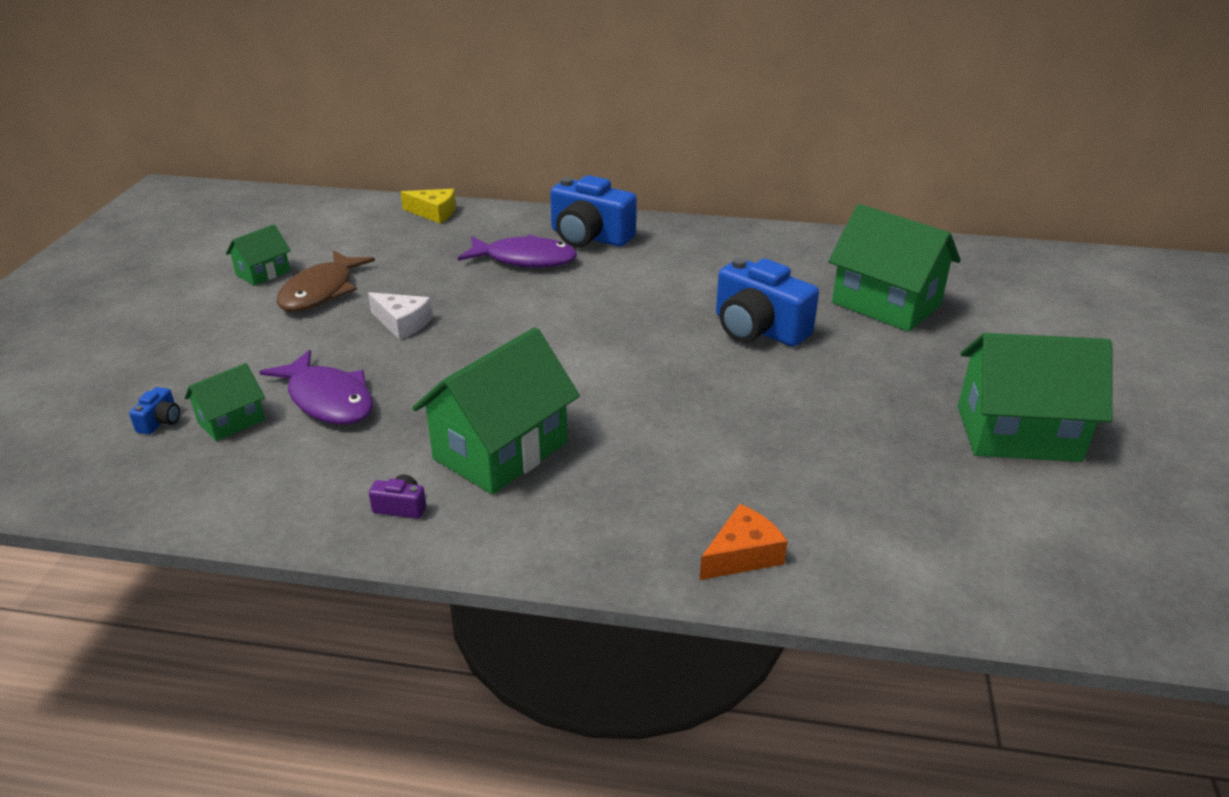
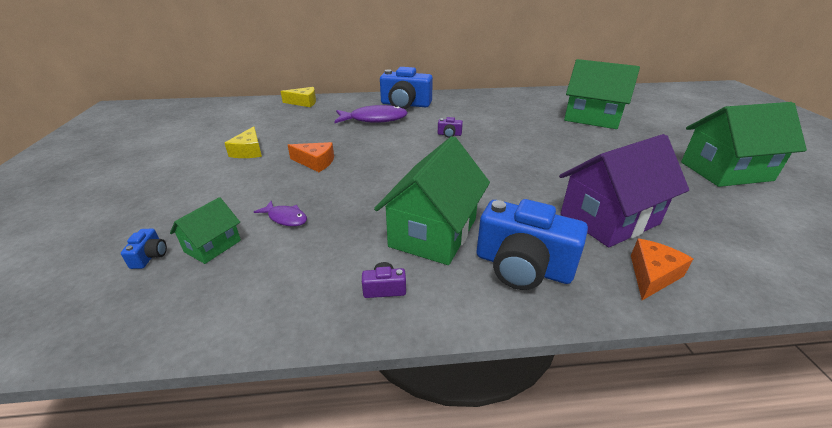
camera: 15 degrees left, 0 degrees up
green house [226,224,291,286] -> none
purple fish [260,350,373,425] -> purple fish [254,201,307,226], size x0.53
brown fish [276,250,375,312] -> yellow cheese [225,126,262,158]
white cheese [368,292,432,340] -> orange cheese [288,142,334,172]
blue camera [716,257,819,347] -> blue camera moved to [477,199,588,290]
none -> purple camera [438,117,463,138]
none -> purple house [559,134,689,247]

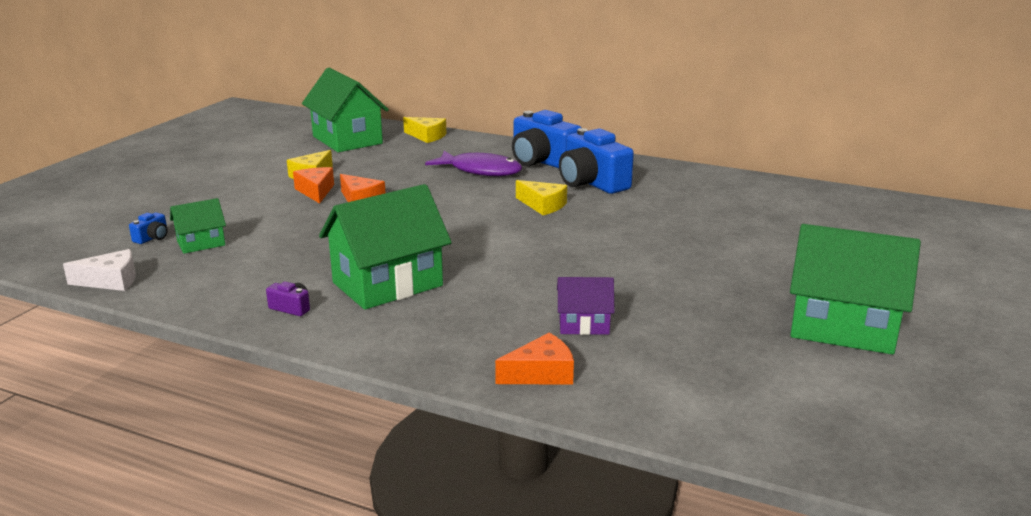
camera: 30 degrees right, 10 degrees down
purple fish [254,201,307,226] -> none
purple camera [438,117,463,138] -> yellow cheese [516,180,567,215]
blue camera [477,199,588,290] -> blue camera moved to [559,128,634,194]
purple house [559,134,689,247] -> purple house [557,277,615,335], size x0.51
green house [564,59,640,129] -> green house moved to [302,68,389,152]
none -> white cheese [63,249,136,291]
none -> orange cheese [293,167,334,204]

